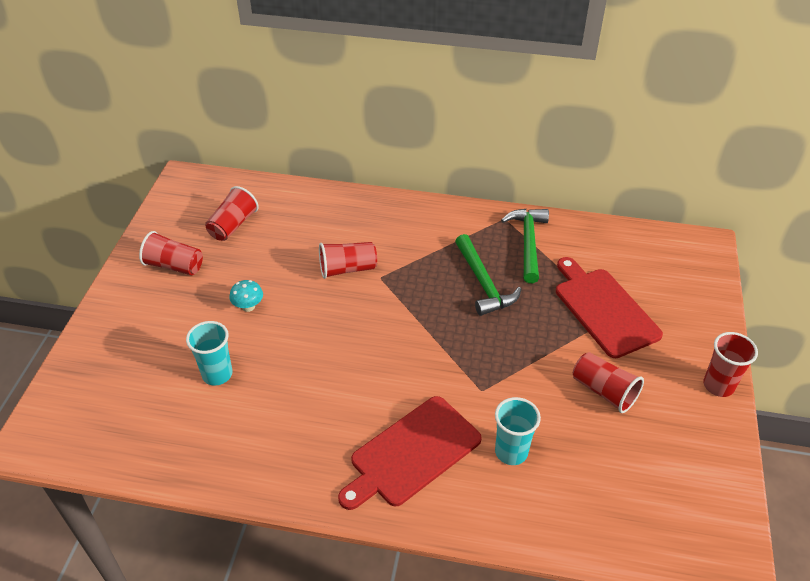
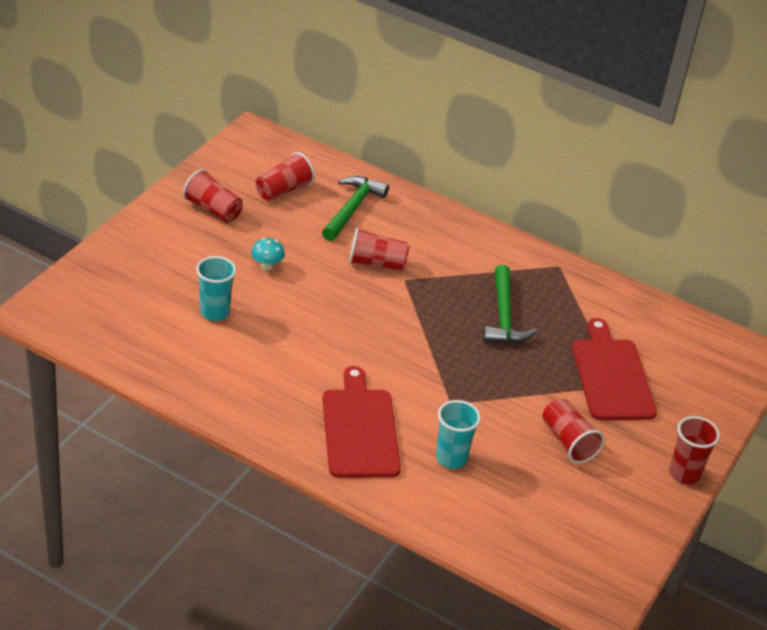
camera: 15 degrees right, 5 degrees down
red cutting board [338,396,482,510] -> red cutting board turned 105 degrees clockwise [322,366,401,478]
green hammer [501,209,549,283] -> green hammer moved to [322,176,389,241]

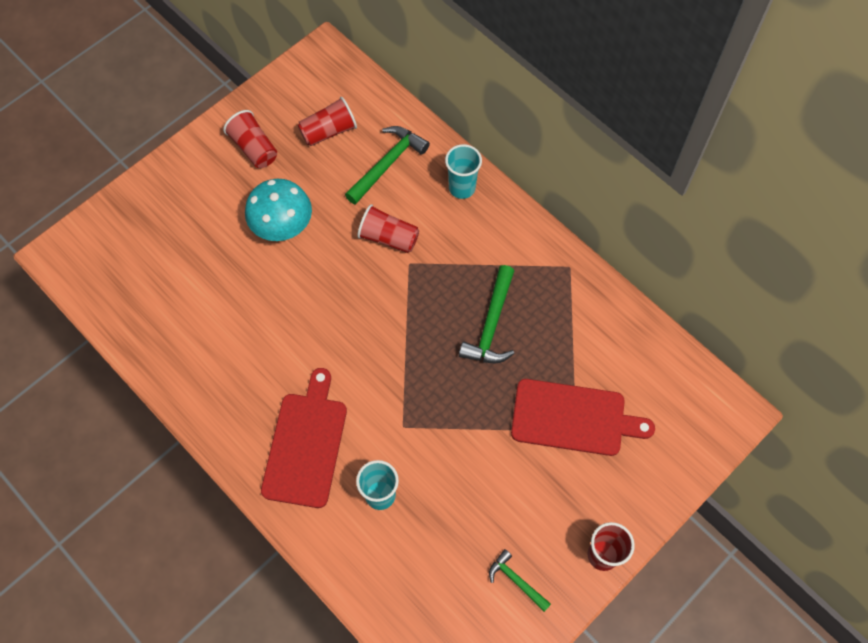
camera: 20 degrees right, 25 degrees up
turquoise cup [196,256,236,321] -> turquoise cup moved to [445,144,482,199]
turquoise mushroom [251,238,285,271] -> turquoise mushroom [245,179,312,241], size x2.03
red cup [542,398,605,464] -> none
red cutting board [572,318,657,420] -> red cutting board turned 90 degrees clockwise [511,379,655,456]
none -> green hammer [489,549,551,612]

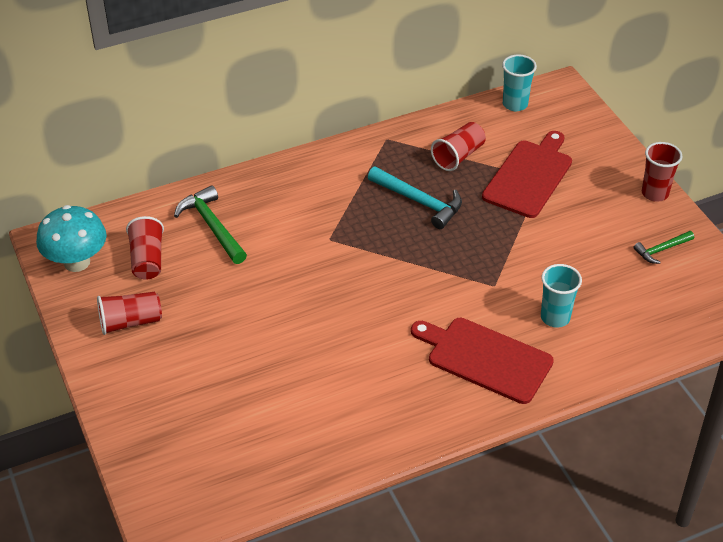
camera: 70 degrees left, 20 degrees down
turquoise mushroom [245,179,312,241] -> turquoise mushroom moved to [36,205,107,272]
red cup [357,204,419,253] -> red cup moved to [431,122,486,171]
turquoise cup [445,144,482,199] -> turquoise cup moved to [502,54,537,111]
green hammer [459,265,514,363] -> turquoise hammer [368,167,462,229]

